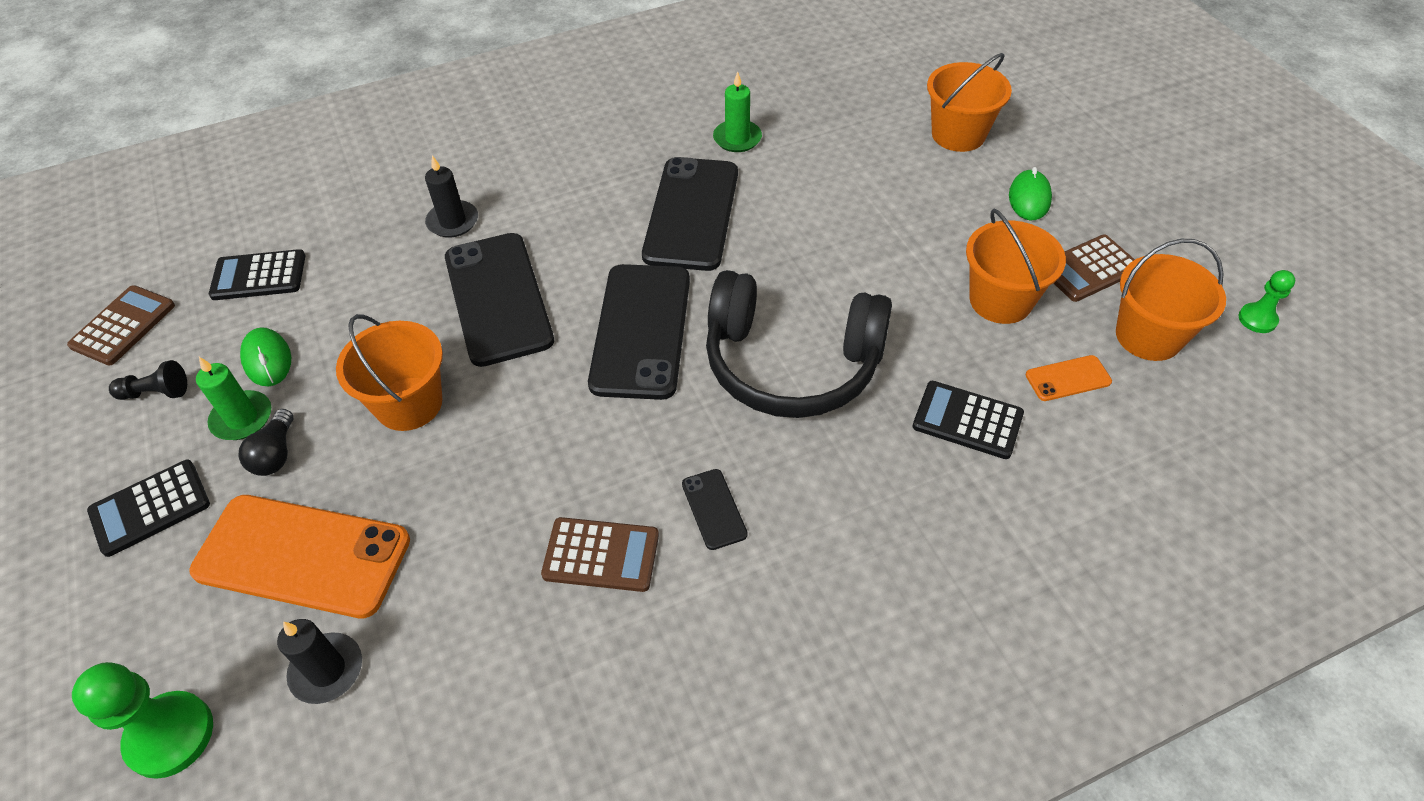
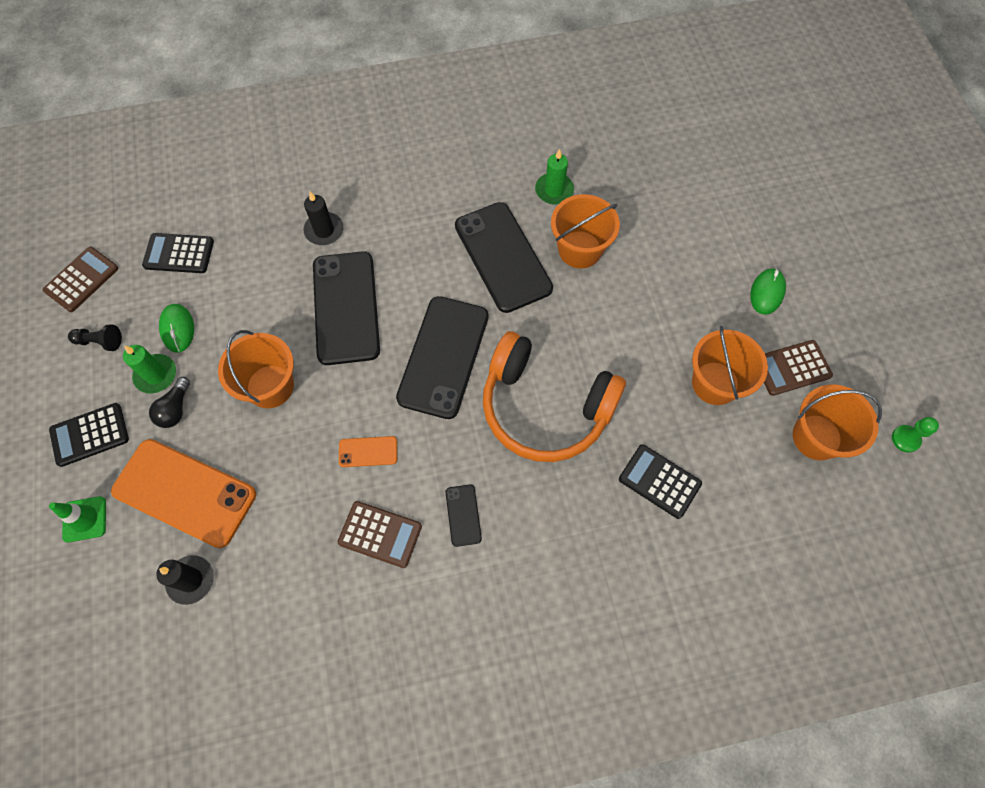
camera: 10 degrees right, 15 degrees up
green pawn [72,662,213,779] -> none
black phone [642,157,738,271] -> black phone turned 45 degrees counterclockwise [455,202,553,313]
black headphones [706,270,892,418] -> orange headphones [483,331,626,462]
orange bucket [927,53,1012,152] -> orange bucket moved to [551,194,620,268]
orange phone [1026,355,1112,401] -> orange phone moved to [339,436,397,467]
none -> green traffic cone [49,496,106,542]

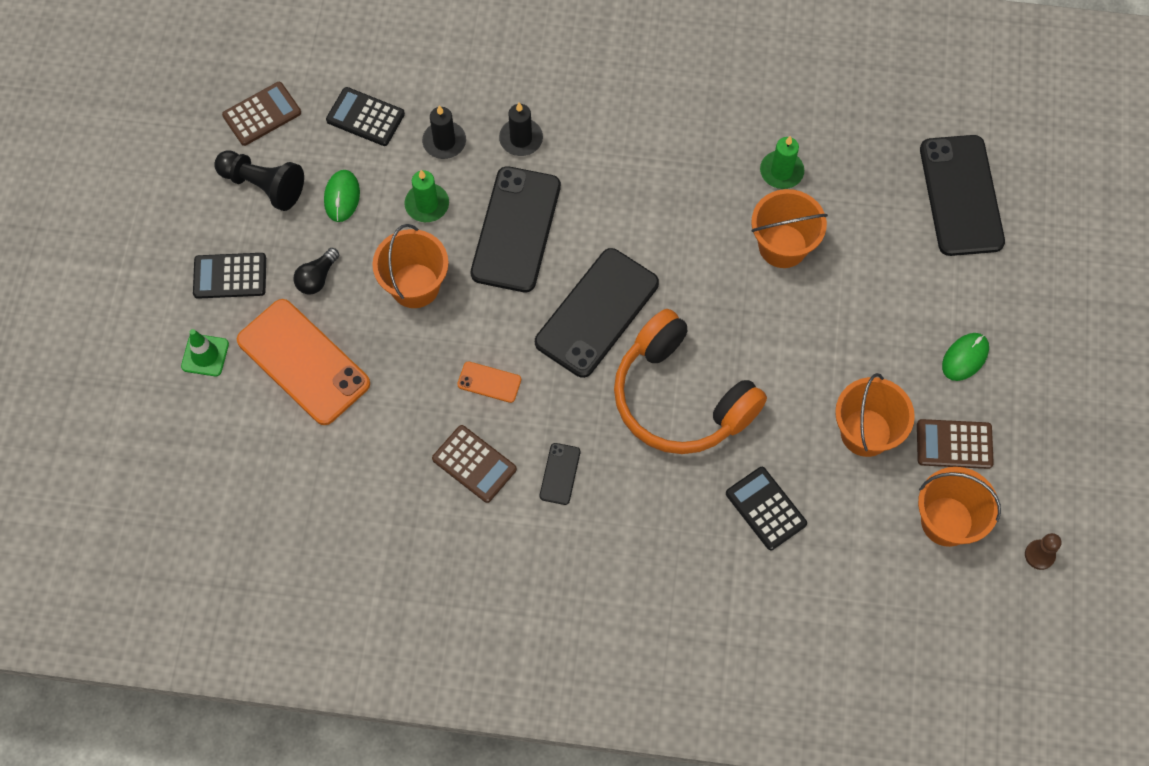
camera: 20 degrees right, 0 degrees up
black pawn [68,324,122,351] -> black pawn [214,150,304,211], size x1.75
green candle [123,345,176,394] -> green candle moved to [405,170,449,222]
black candle [156,555,214,605] -> black candle moved to [422,105,466,159]
black phone [455,202,553,313] -> black phone moved to [920,135,1005,256]
green pawn [892,417,939,453] -> brown pawn [1025,533,1061,570]

